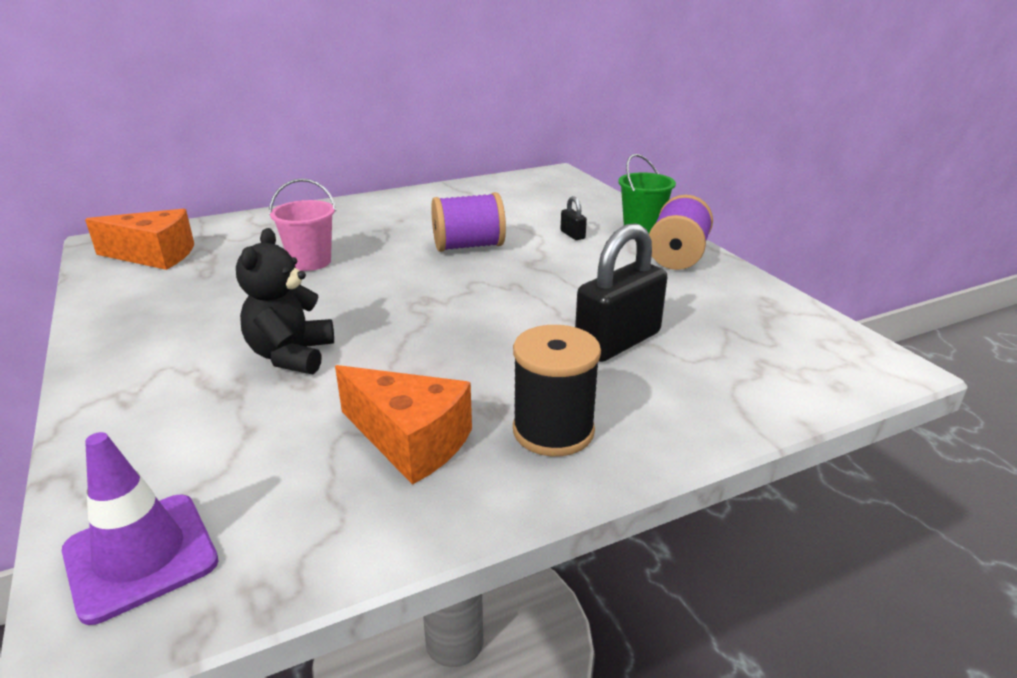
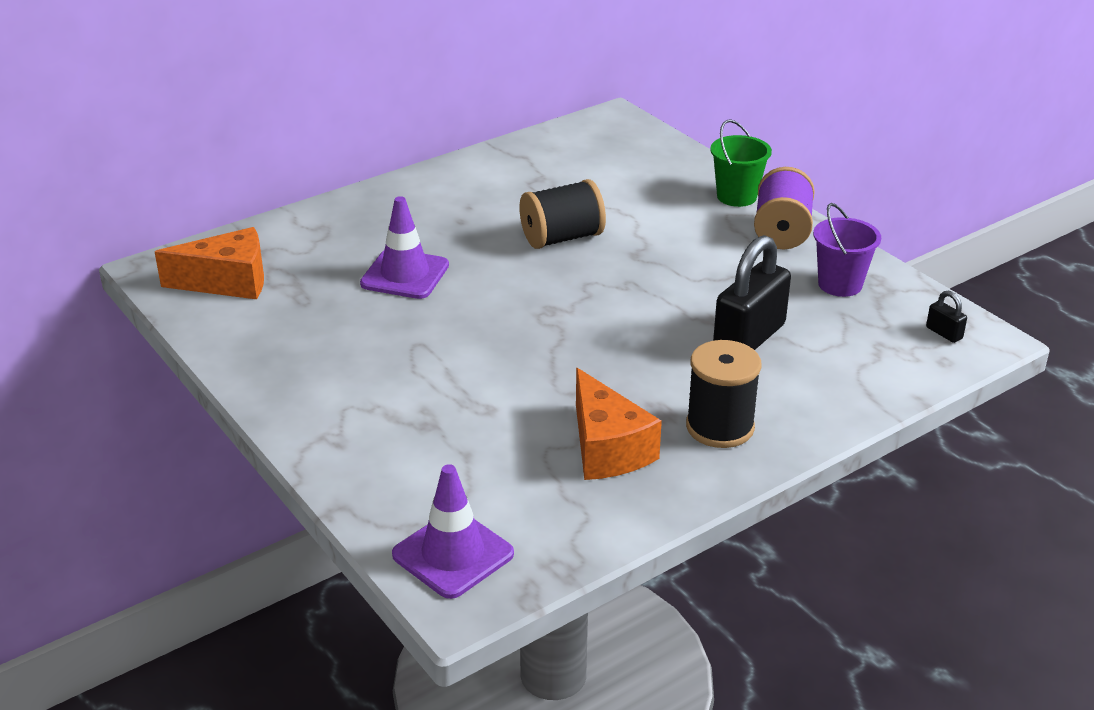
camera: 10 degrees left, 5 degrees up
black teddy bear [236,228,334,374] -> none
pink bucket [269,179,336,271] -> purple traffic cone [360,196,449,299]
orange cheese [335,365,472,485] -> orange cheese turned 45 degrees clockwise [576,368,662,480]
purple spool [431,192,506,252] -> black spool [520,179,606,249]
black padlock [561,196,587,240] -> black padlock moved to [926,290,967,343]
none -> purple bucket [813,203,881,297]

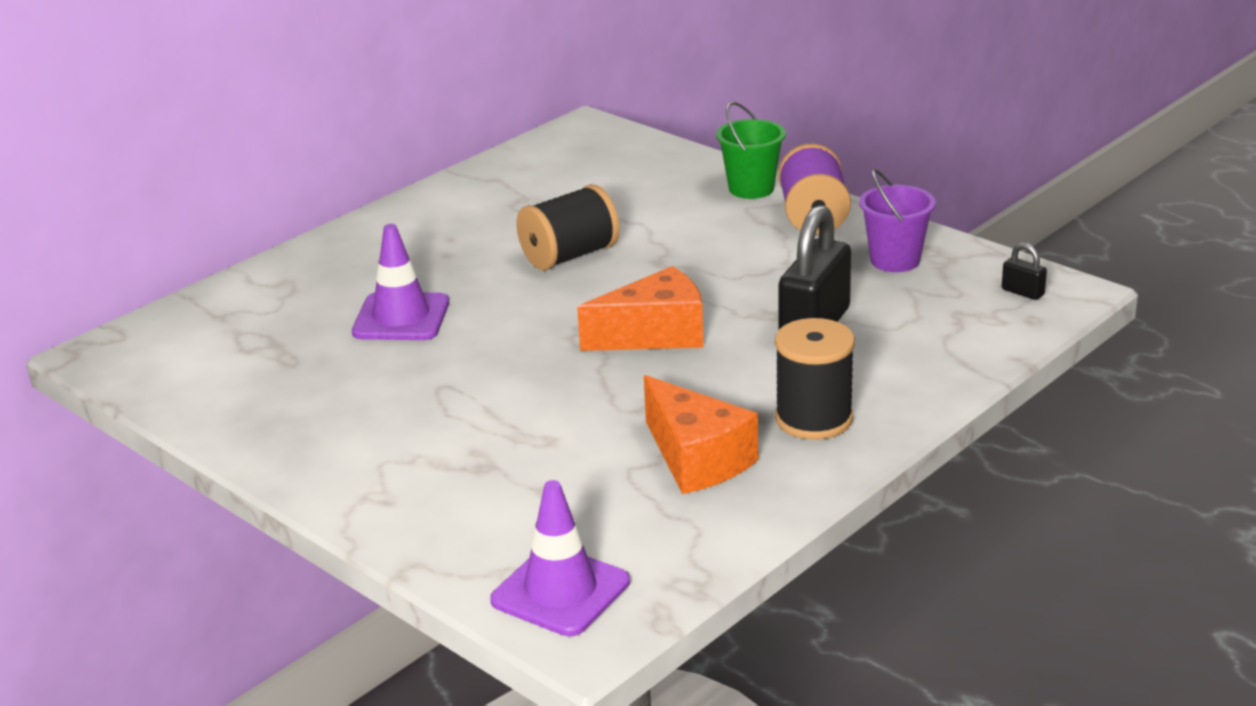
camera: 10 degrees left, 5 degrees down
orange cheese [155,227,264,299] -> orange cheese moved to [577,266,703,351]

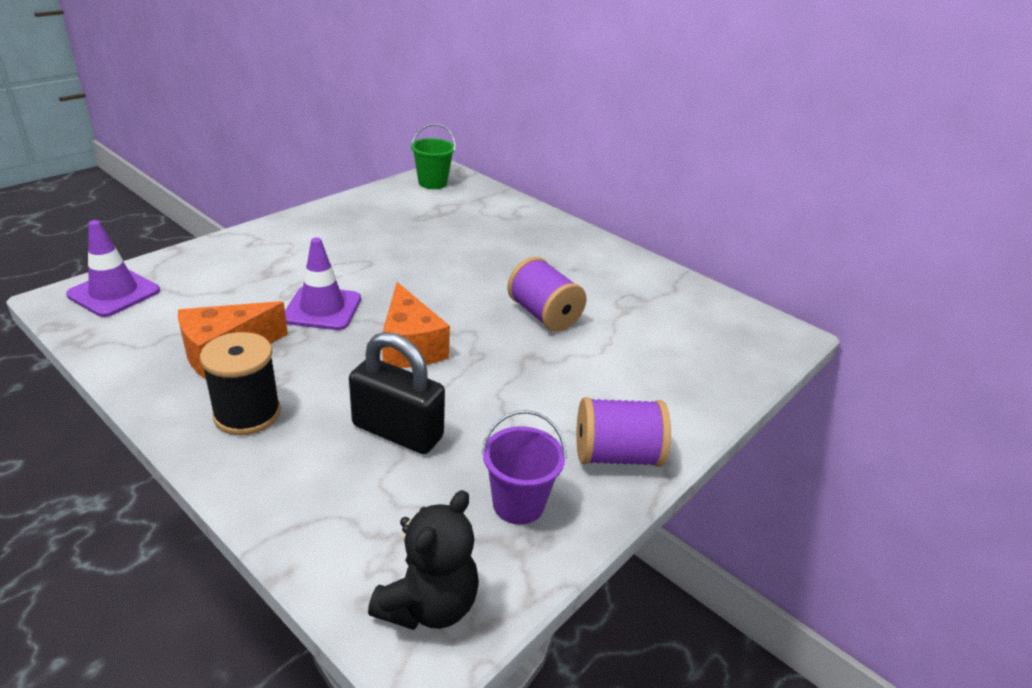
camera: 85 degrees right, 5 degrees up
purple traffic cone [352,224,449,340] -> purple traffic cone moved to [285,238,361,330]
black spool [516,184,620,271] -> purple spool [507,257,587,332]
green bucket [716,102,786,199] -> green bucket moved to [411,123,456,189]
black padlock [1002,243,1047,300] -> black teddy bear [368,490,479,630]

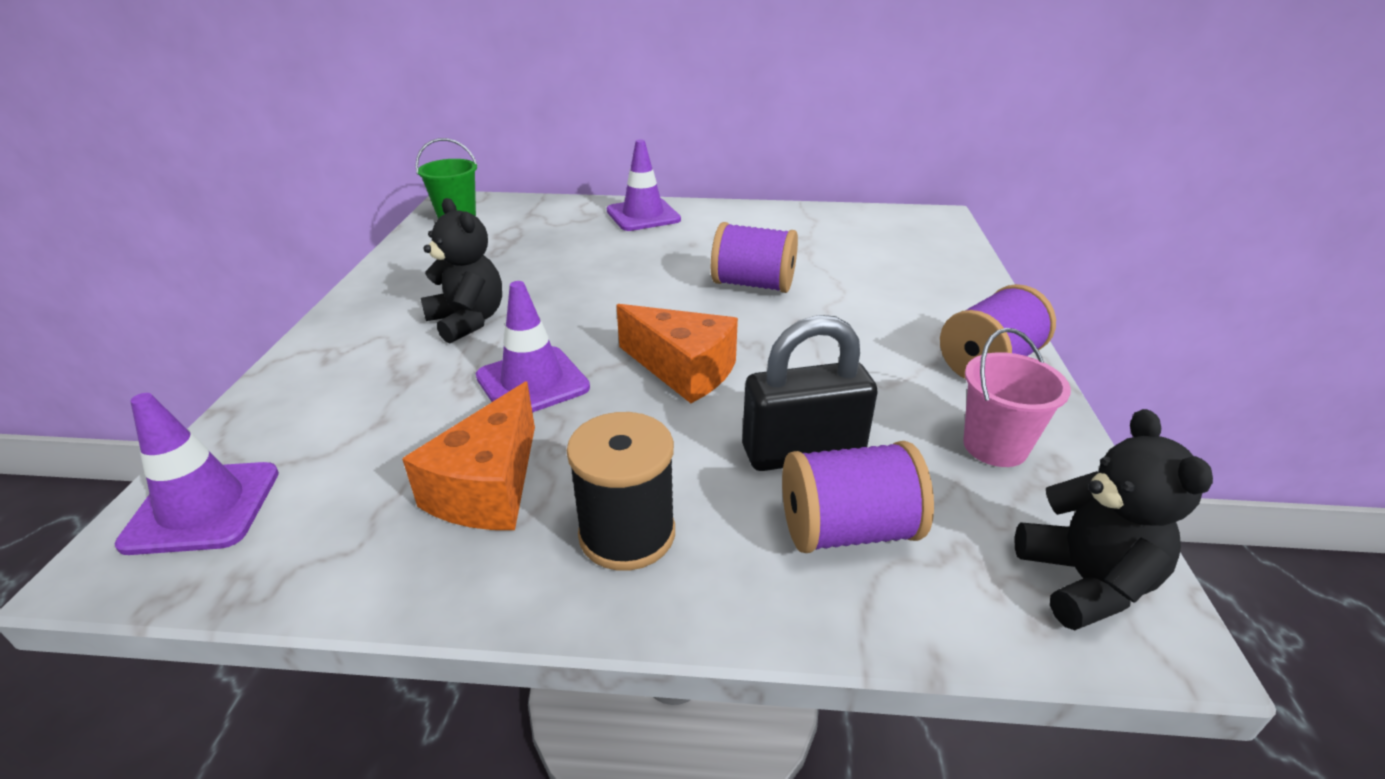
camera: 35 degrees left, 0 degrees up
purple bucket [481,410,567,525] -> pink bucket [963,328,1071,467]
none -> black teddy bear [421,198,502,343]
none -> purple traffic cone [607,139,681,231]
none -> purple spool [782,441,934,553]

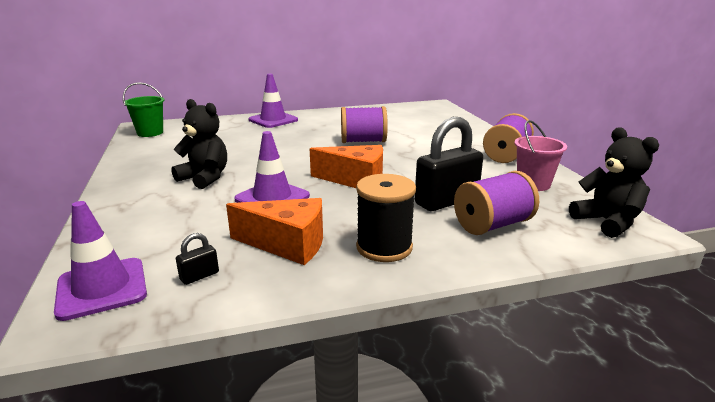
camera: 20 degrees left, 10 degrees down
orange cheese [402,381,535,530] -> orange cheese turned 75 degrees counterclockwise [226,198,323,265]
none -> black padlock [176,233,219,285]

